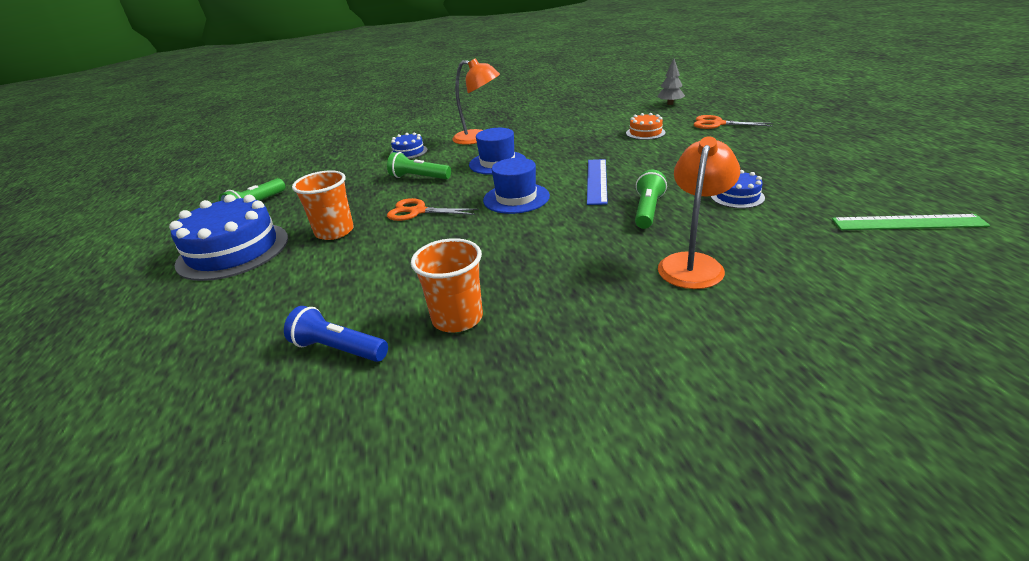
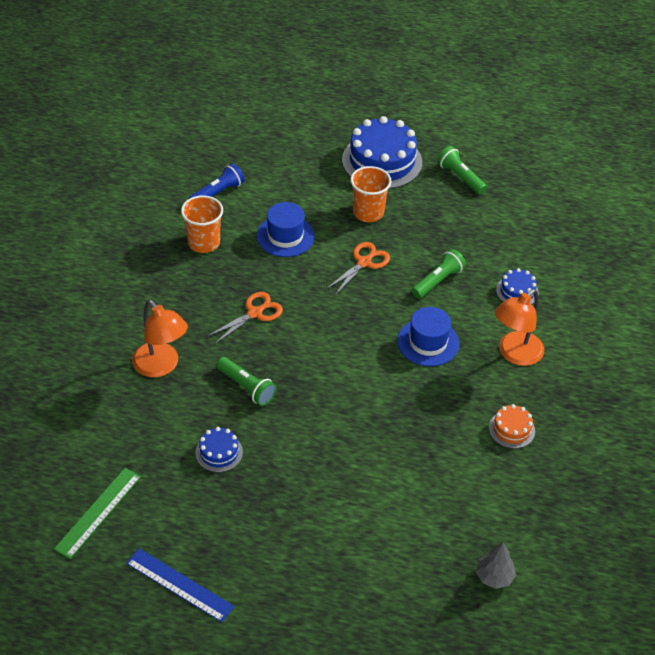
camera: 110 degrees right, 15 degrees up
blue hat [483,158,550,214] -> blue hat moved to [257,202,315,257]
blue ruler [587,159,608,205] -> blue ruler moved to [126,548,234,622]
orange cake [626,113,666,140] -> orange cake moved to [489,404,535,449]
orange scissors [693,115,773,129] -> orange scissors moved to [208,292,283,344]

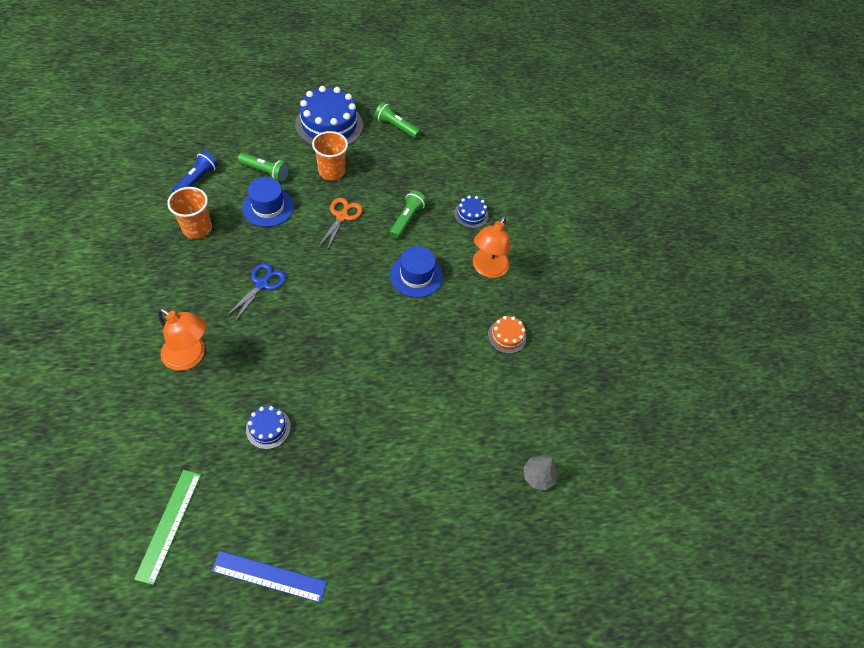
camera: 25 degrees left, 10 degrees up
orange scissors [208,292,283,344] -> blue scissors [225,263,286,323]
green flashlight [216,357,277,406] -> green flashlight moved to [238,153,289,182]

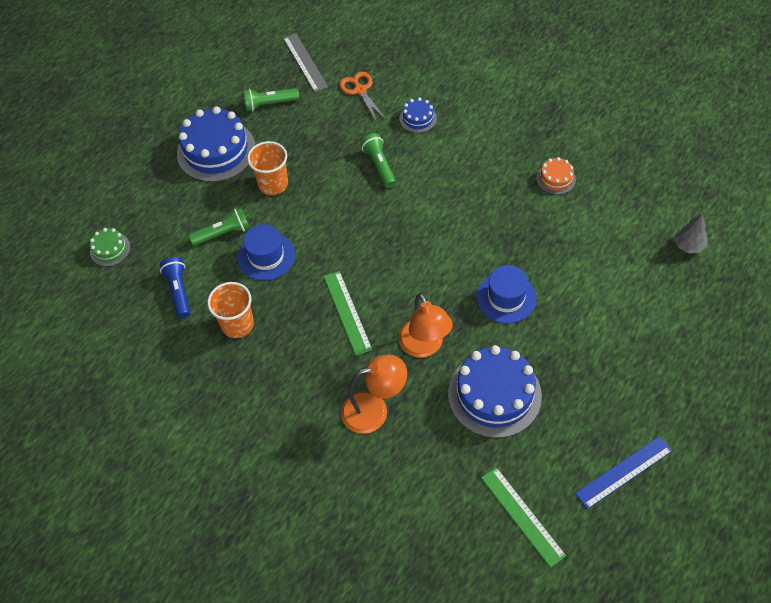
camera: 35 degrees left, 0 degrees up
blue scissors [225,263,286,323] -> green ruler [324,271,372,356]
blue cake [246,406,291,449] -> blue cake [448,345,542,438], size x2.08
orange scissors [317,198,362,250] -> orange scissors moved to [339,72,386,122]
blue hat [390,246,443,298] -> blue hat moved to [476,265,536,324]
orange lamp [473,216,510,278] -> orange lamp moved to [399,293,453,357]
none -> green cake [90,228,130,267]
none -> grey ruler [283,33,328,92]

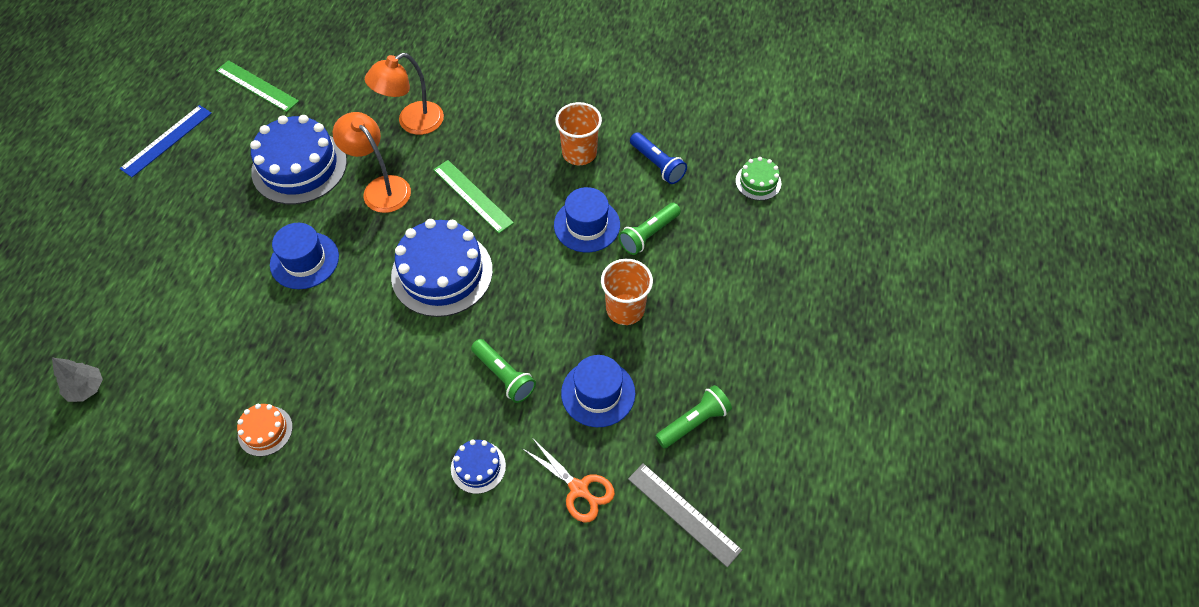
camera: 155 degrees right, 0 degrees up
blue cake [177,106,255,182] -> blue cake moved to [391,219,493,317]
none -> blue hat [561,355,635,427]

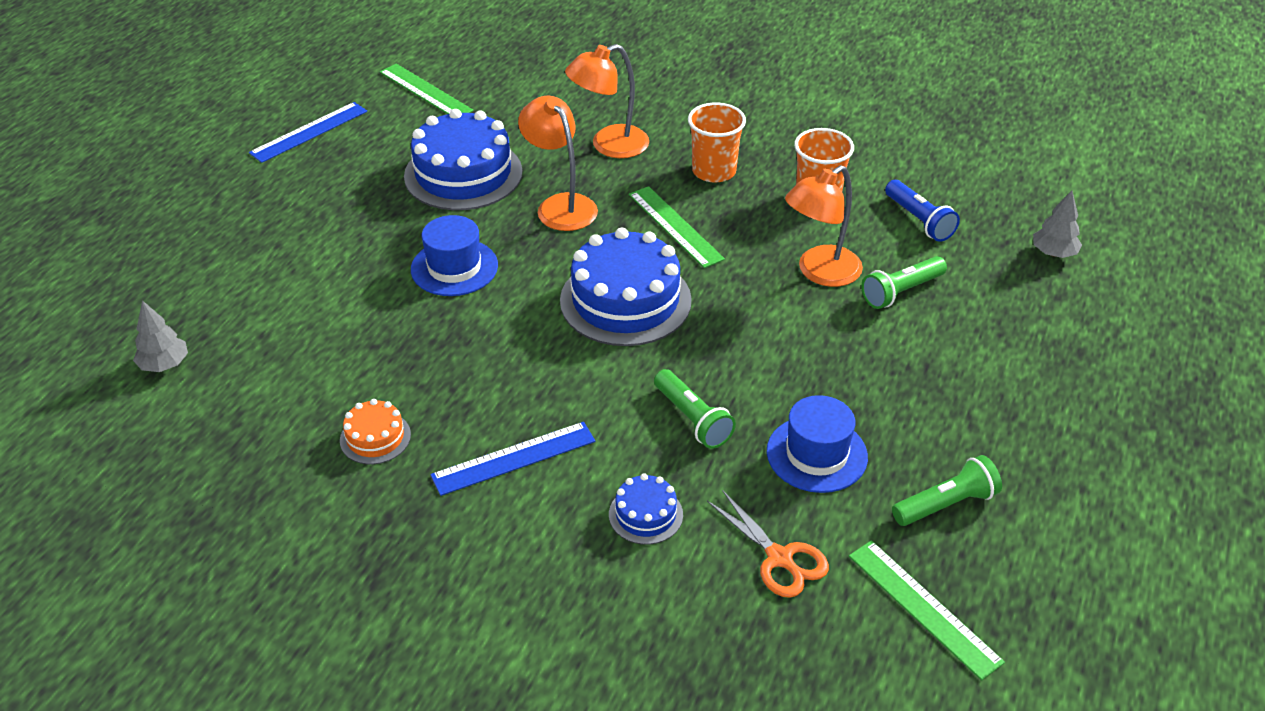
camera: 10 degrees right, 15 degrees down
blue hat [554,187,620,252] -> orange lamp [785,165,863,287]
orange cup [601,259,653,325] -> orange cup moved to [688,103,746,183]
grey ruler [628,463,742,567] -> green ruler [849,540,1005,680]
green cake [736,157,781,200] -> grey tree [1033,190,1082,258]
none -> blue ruler [430,422,595,496]

